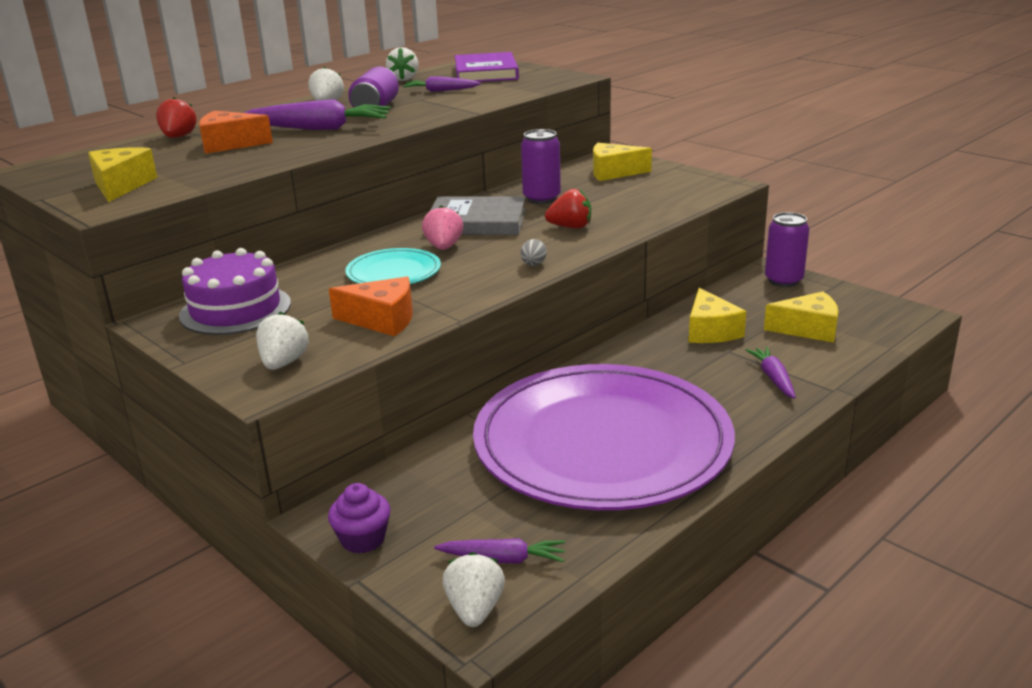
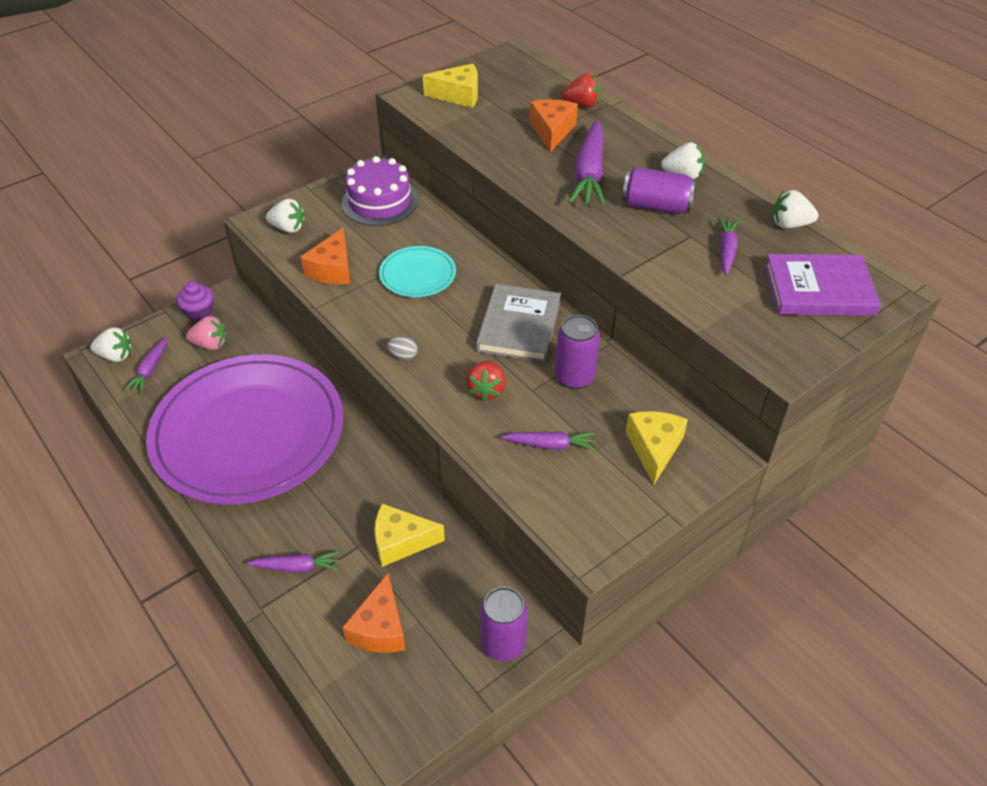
camera: 95 degrees right, 20 degrees up
pink strawberry [422,205,463,250] -> pink strawberry moved to [186,316,226,350]
yellow cheese [764,291,839,343] -> orange cheese [342,573,406,653]
none -> purple carrot [501,432,596,450]

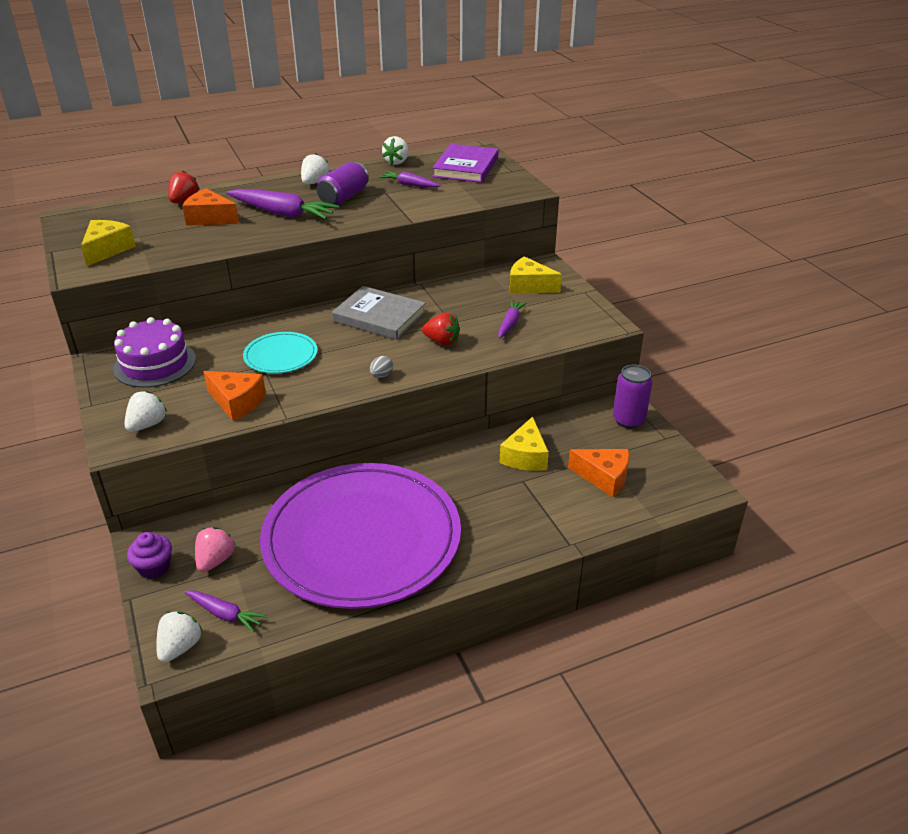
camera: 75 degrees left, 10 degrees down
purple carrot [246,551,341,573] -> none
purple can [555,315,600,389] -> none

